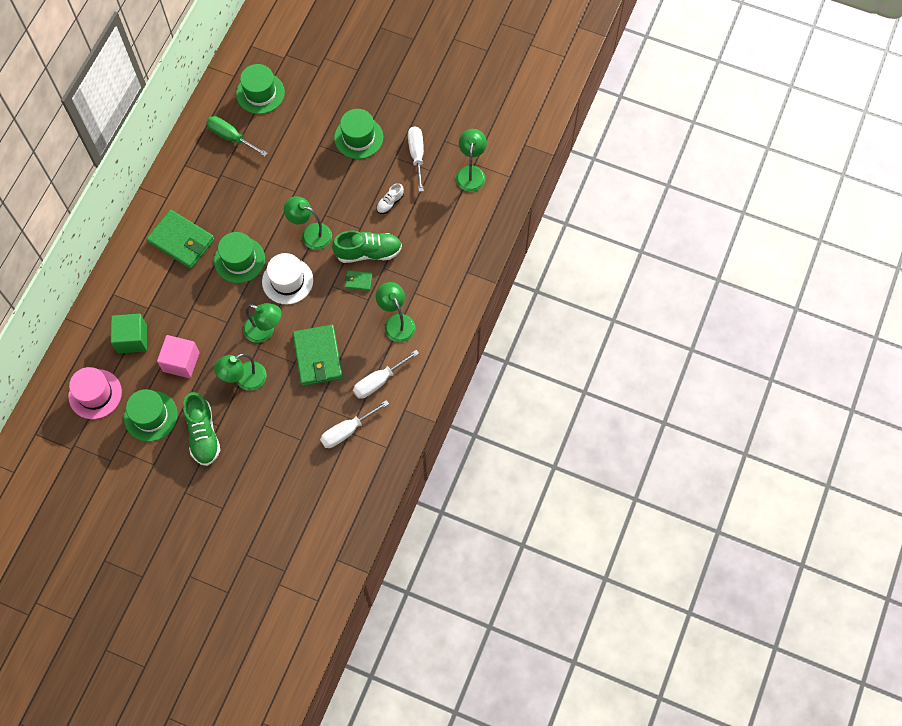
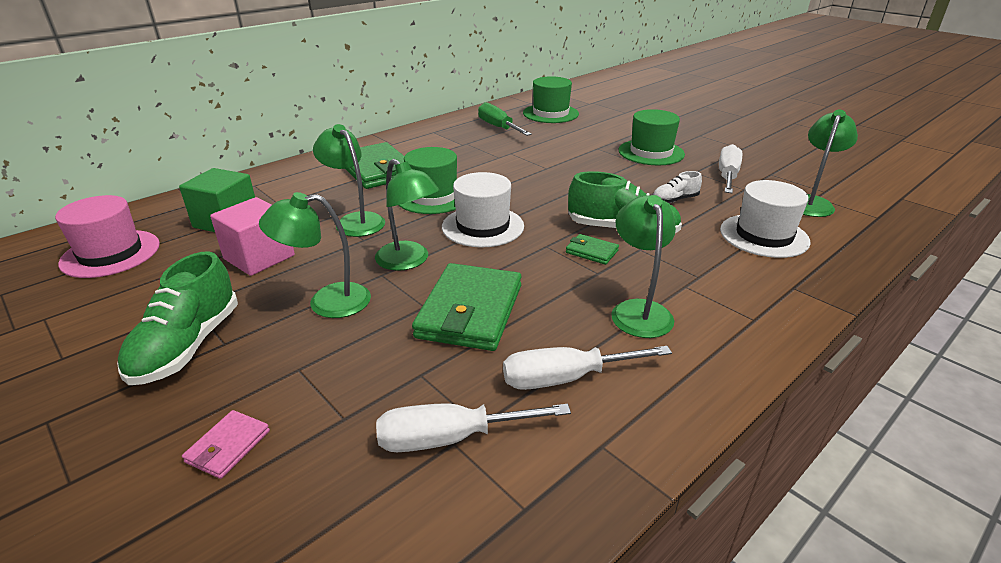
camera: 25 degrees right, 35 degrees down
green hat [124,389,178,442] -> none
green lamp [284,196,332,250] -> green lamp moved to [313,124,385,237]
none -> pink wallet [182,410,270,479]
none -> white hat [720,180,810,258]

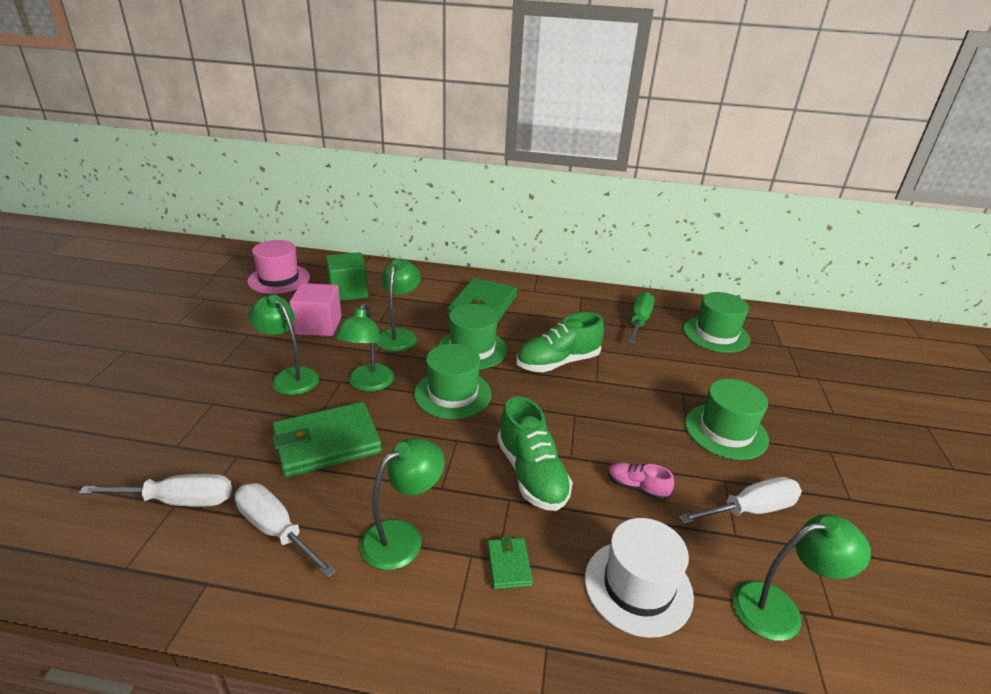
camera: 50 degrees right, 0 degrees up
green shoe [117,252,238,385] -> green shoe moved to [516,312,604,372]
pink wallet [182,410,270,479] -> none
white screwdriver [376,403,571,452] -> white screwdriver turned 135 degrees clockwise [79,474,232,506]
white hat [442,172,524,247] -> green hat [414,344,492,419]
green wallet [566,234,619,265] -> green wallet moved to [487,536,533,589]
white shoe [653,171,702,203] -> pink shoe [608,462,674,500]

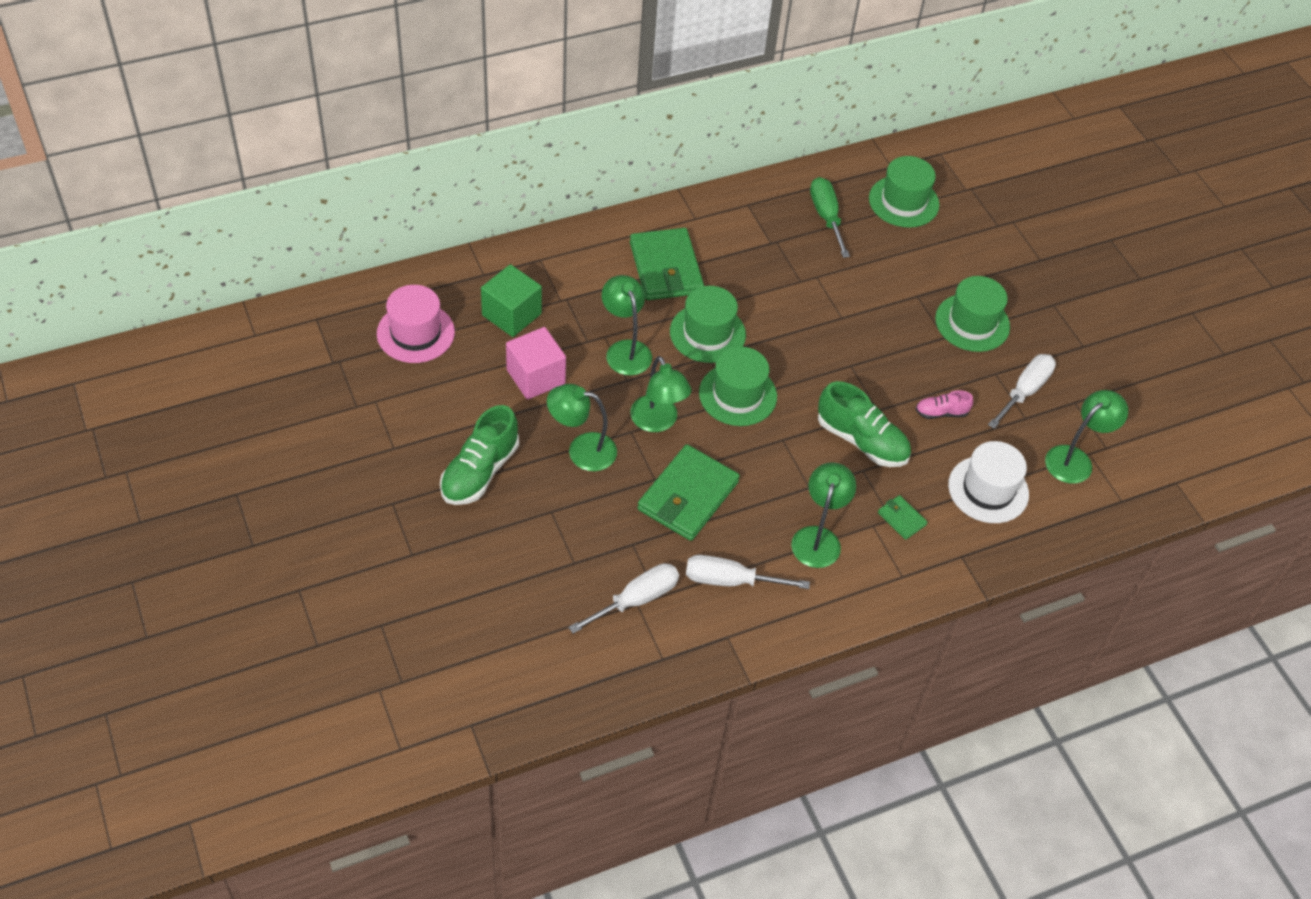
camera: 35 degrees left, 20 degrees up
green shoe [516,312,604,372] -> green shoe moved to [440,405,519,505]

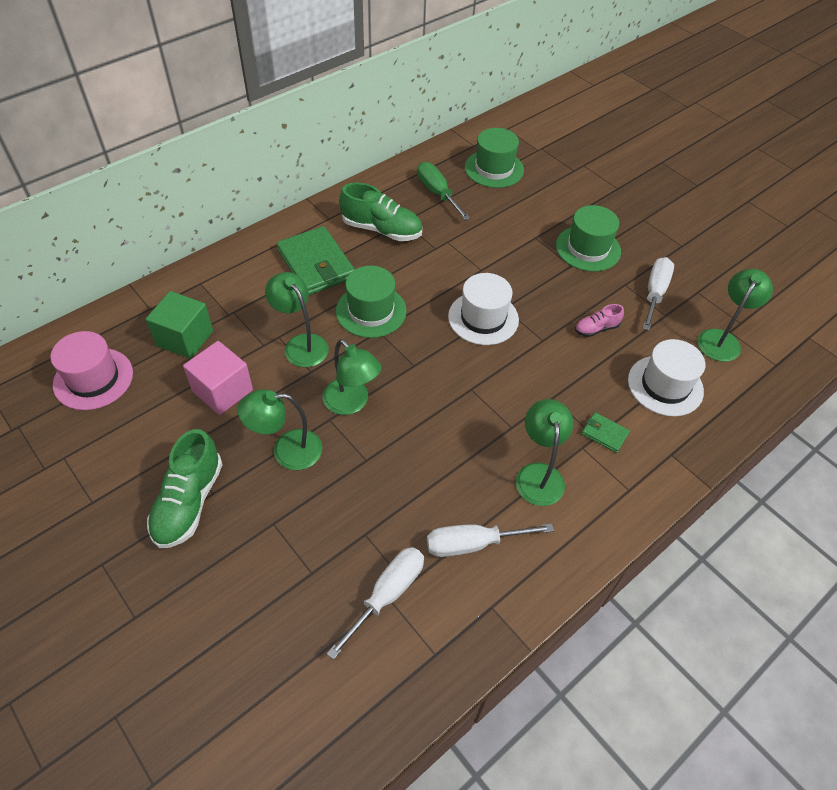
camera: 15 degrees left, 0 degrees up
green wallet [637,444,740,541] -> none
green hat [699,347,777,426] -> none
green shoe [818,381,911,467] -> green shoe moved to [339,183,422,241]
none -> white hat [448,273,519,345]

